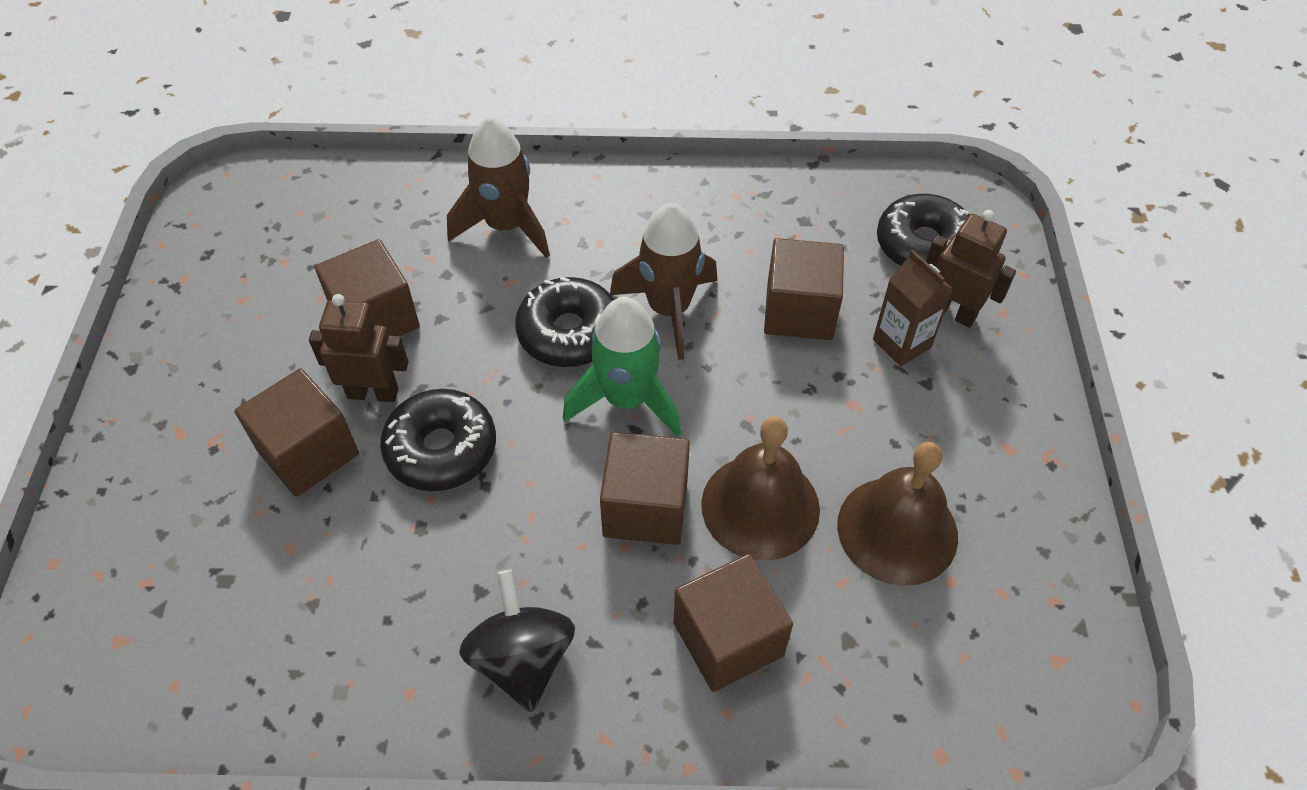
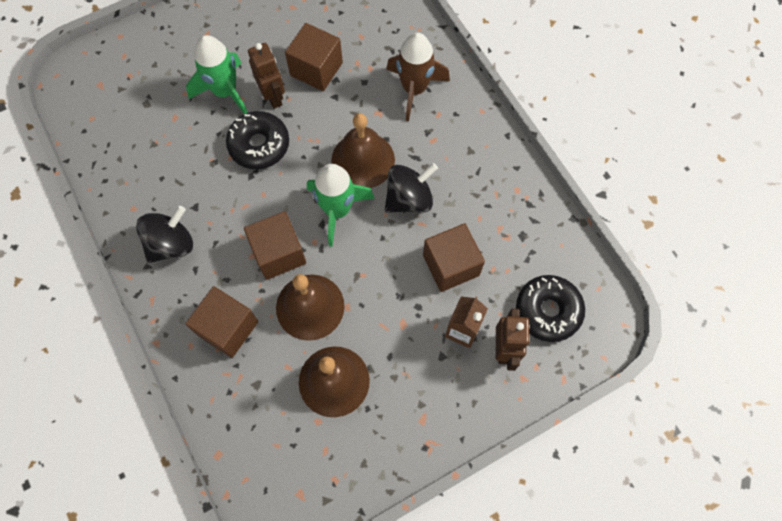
camera: 60 degrees right, 15 degrees up
brown cube [234,368,359,497] -> green rocket [186,35,248,114]
black donut [515,277,614,367] -> brown bell [331,113,395,188]
brown rocket [610,203,718,360] -> black spinning top [385,163,438,213]

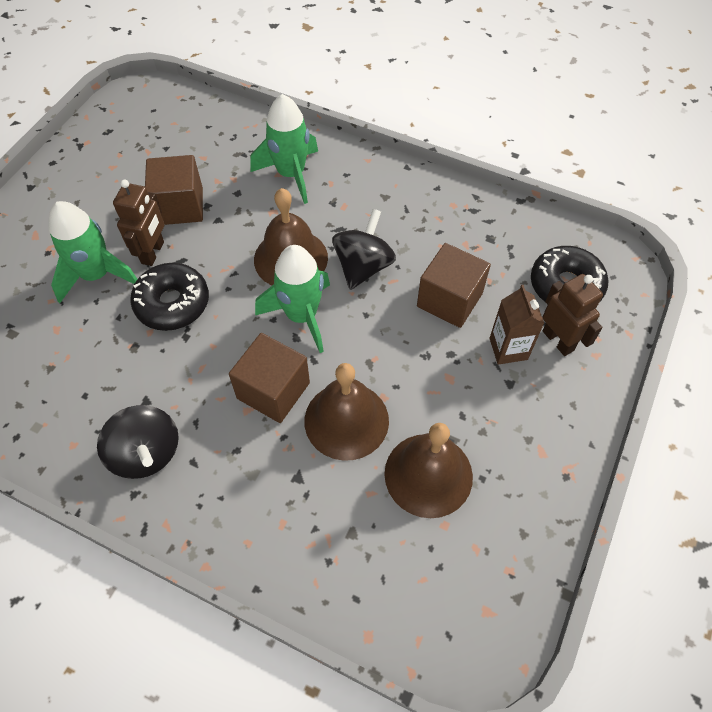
camera: 35 degrees left, 10 degrees down
black spinning top [136,206,193,263] -> black spinning top turned 135 degrees clockwise [97,405,179,479]
brown cube [185,286,258,358] -> none
brown robot [248,43,285,109] -> brown robot turned 75 degrees clockwise [113,180,164,266]
brown rocket [386,33,450,121] -> green rocket [250,94,318,204]

